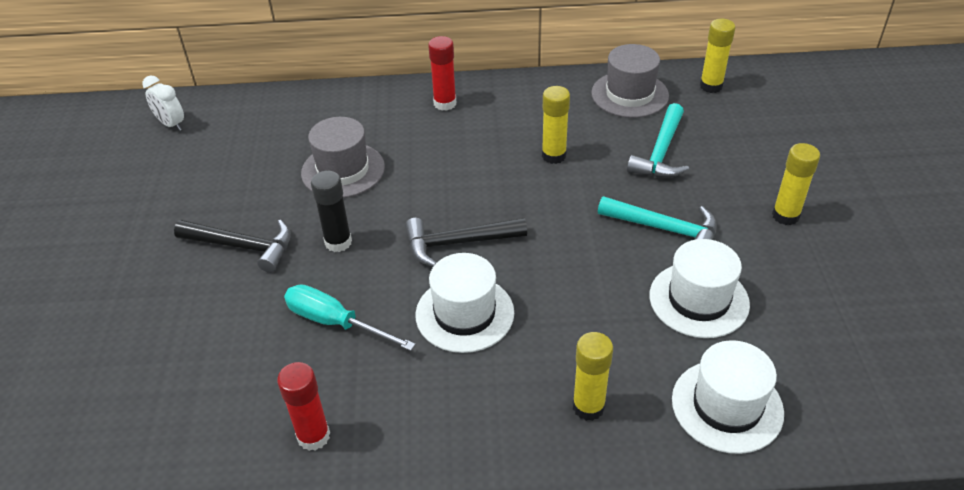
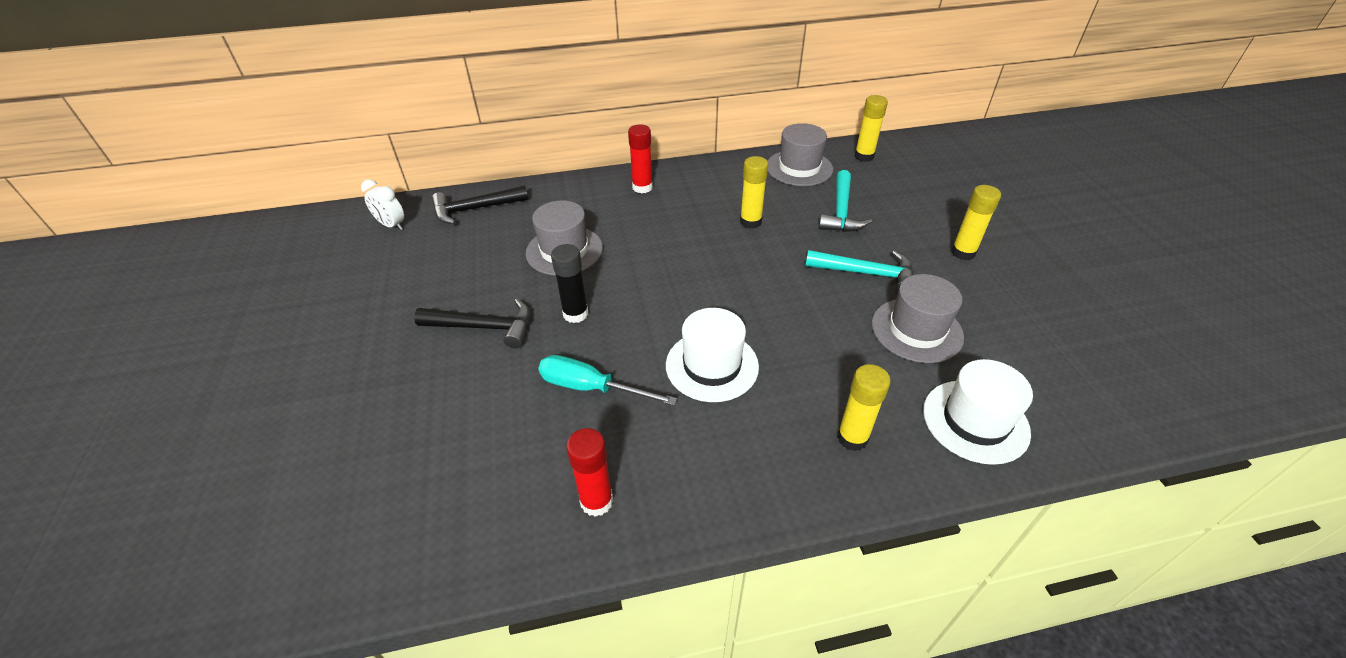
camera: 10 degrees left, 0 degrees up
black hammer [405,217,527,267] -> black hammer moved to [431,185,528,224]
white hat [649,239,750,338] -> grey hat [872,274,964,363]

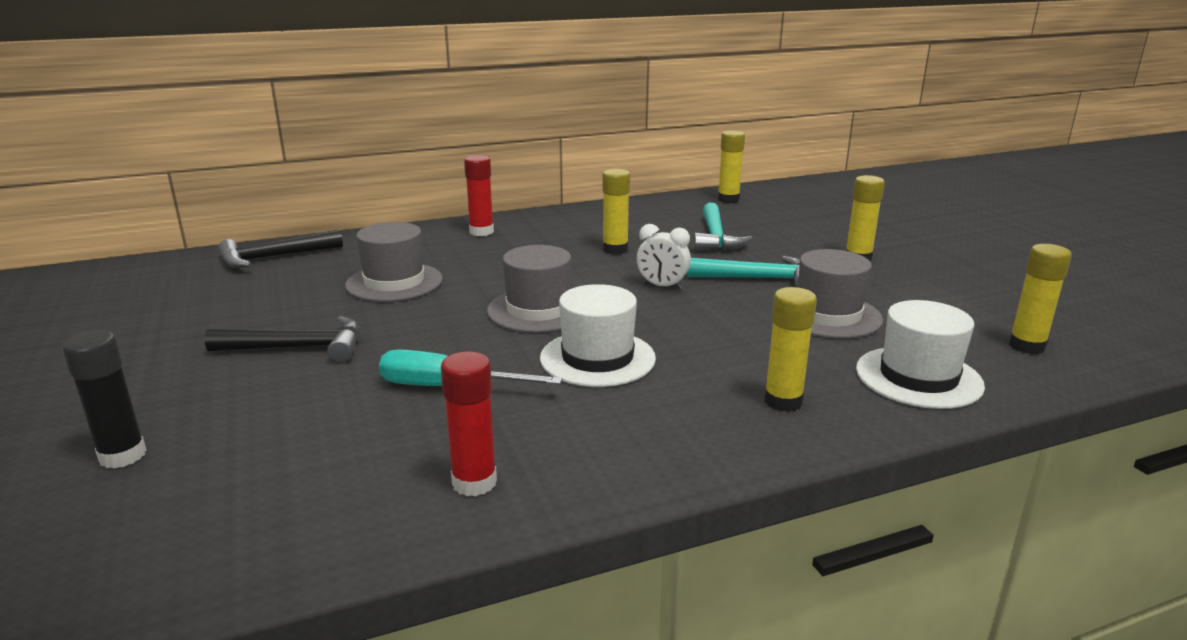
camera: 10 degrees left, 20 degrees down
white clock [361,179,404,230] -> white clock moved to [637,224,691,290]
black glue stick [551,244,589,323] -> black glue stick moved to [62,330,147,469]
grey hat [768,123,833,186] -> grey hat moved to [487,245,571,333]
none -> yellow glue stick [1009,244,1072,354]

